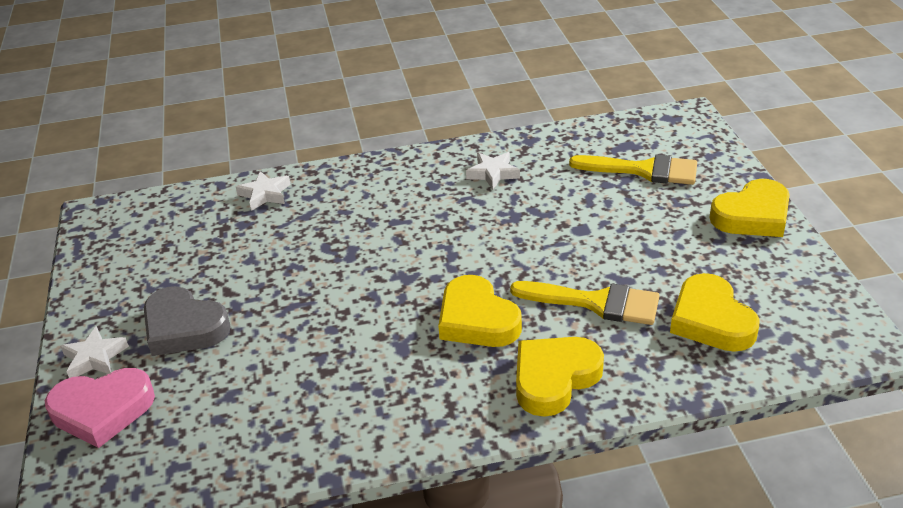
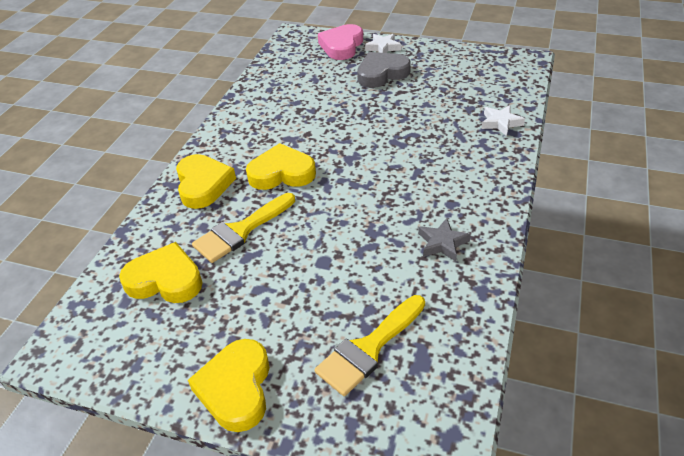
camera: 120 degrees right, 5 degrees up
white star [466,152,520,190] -> grey star [418,218,471,262]

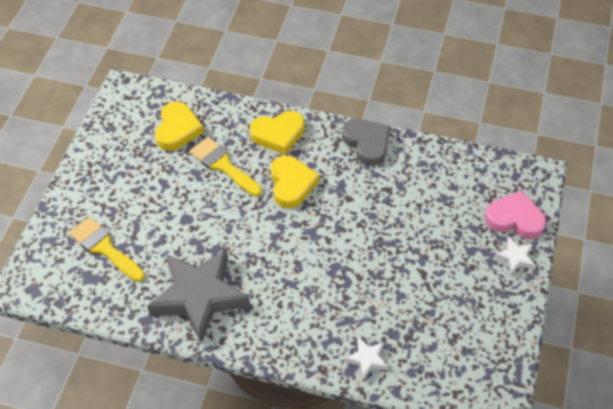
camera: 85 degrees right, 10 degrees up
yellow heart [188,339,270,432] -> none
grey heart [357,52,411,88] -> grey heart moved to [342,118,390,166]
grey star [418,218,471,262] -> grey star [147,249,250,343], size x2.37

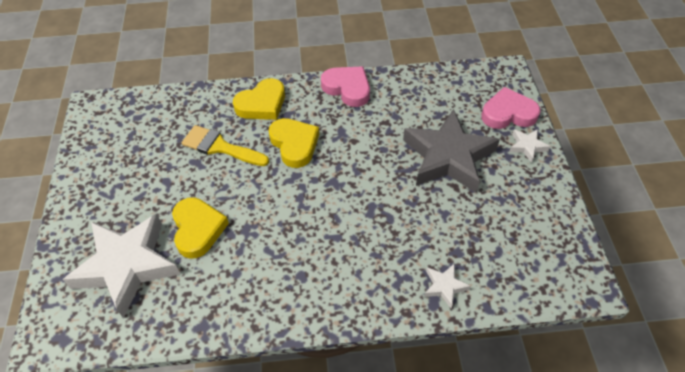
camera: 20 degrees left, 0 degrees up
yellow brush [69,217,145,282] -> white star [63,214,180,318]
grey star [147,249,250,343] -> grey star moved to [403,109,500,193]
yellow heart [155,102,204,151] -> yellow heart moved to [172,197,229,259]
grey heart [342,118,390,166] -> pink heart [321,66,370,107]

